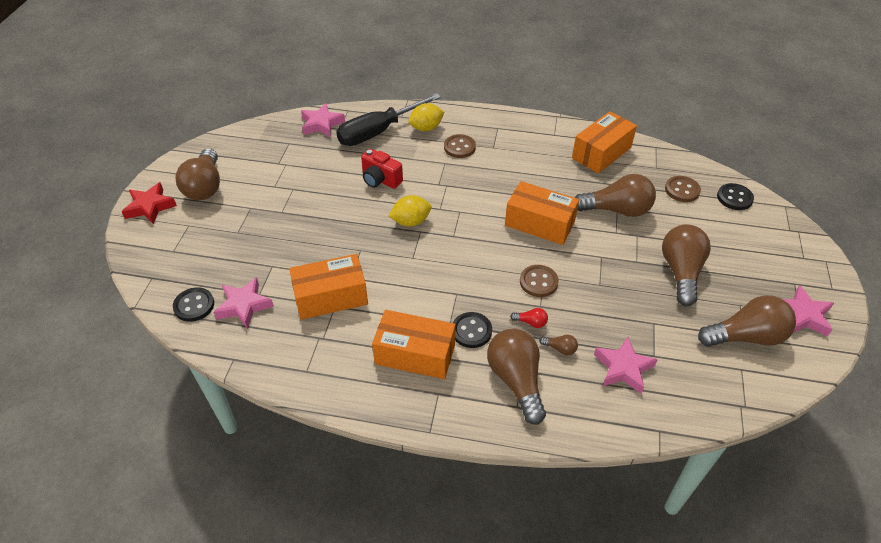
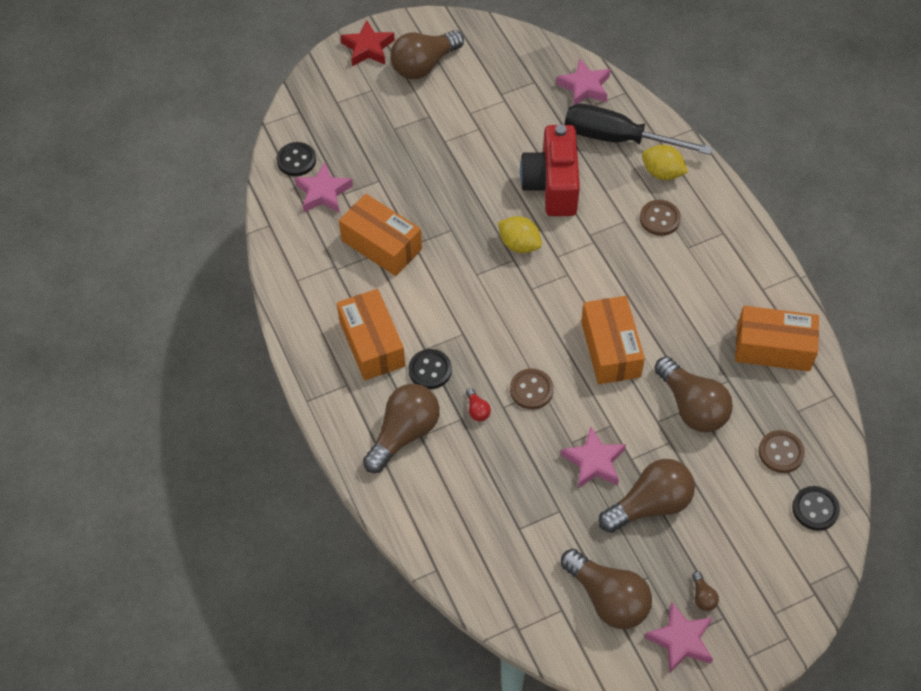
camera: 55 degrees right, 10 degrees up
red camera [361,149,403,189] -> red camera [520,124,580,216], size x1.64
brown light bulb [539,335,578,356] -> brown light bulb moved to [692,571,719,611]
pink star [594,337,658,394] -> pink star moved to [561,427,626,488]

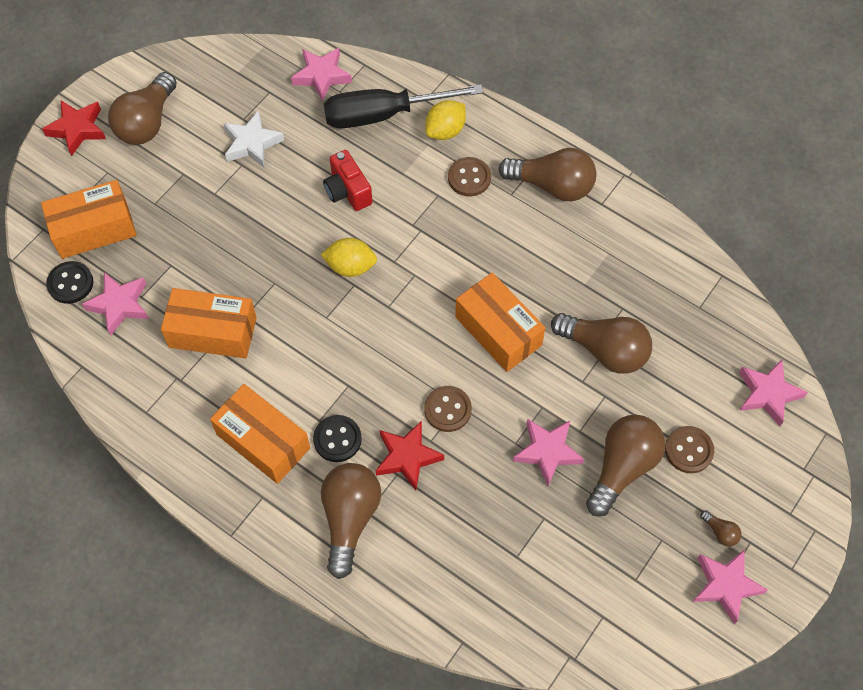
camera: 30 degrees left, 5 degrees up
red light bulb [466,388,491,421] -> red star [376,421,444,491]
red camera [520,124,580,216] -> red camera [323,150,373,211], size x0.61
brown light bulb [561,549,652,629] -> brown light bulb moved to [498,148,596,201]
yellow lemon [642,145,688,180] -> yellow lemon turned 45 degrees counterclockwise [425,100,466,140]
orange box [735,306,819,371] -> orange box moved to [41,180,137,259]
brown button [759,430,805,473] -> brown button moved to [665,426,714,473]
black button [792,486,840,531] -> pink star [739,359,808,426]
none -> white star [223,110,284,168]

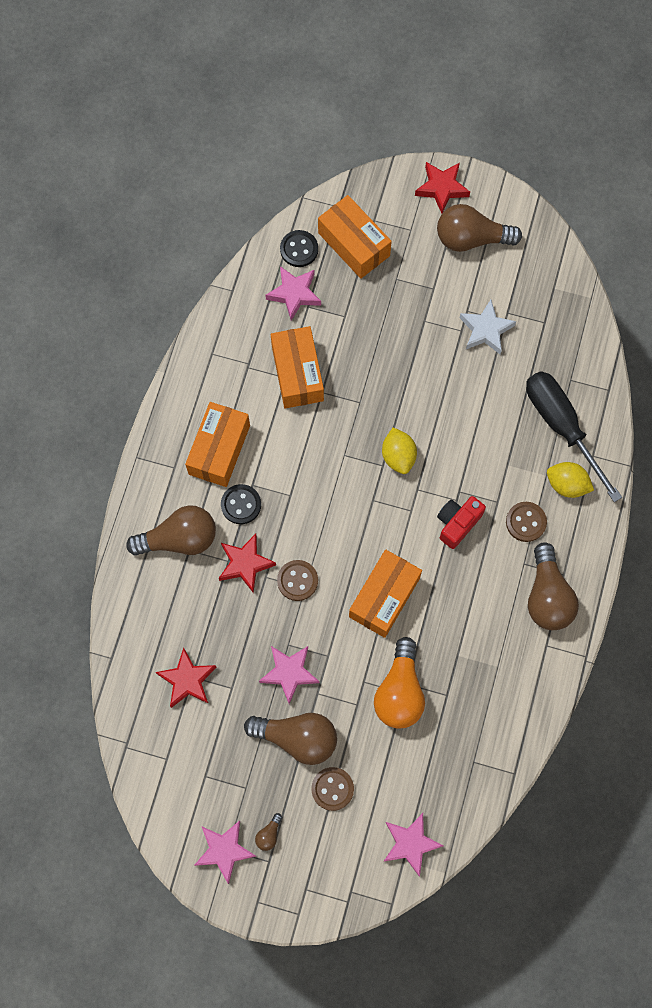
camera: 70 degrees right, 10 degrees up
pink star [291,48,352,101] -> none
red camera [323,150,373,211] -> red camera moved to [437,496,486,549]
brown light bulb [551,313,652,374] -> orange light bulb [374,637,425,729]
none -> red star [156,648,216,708]

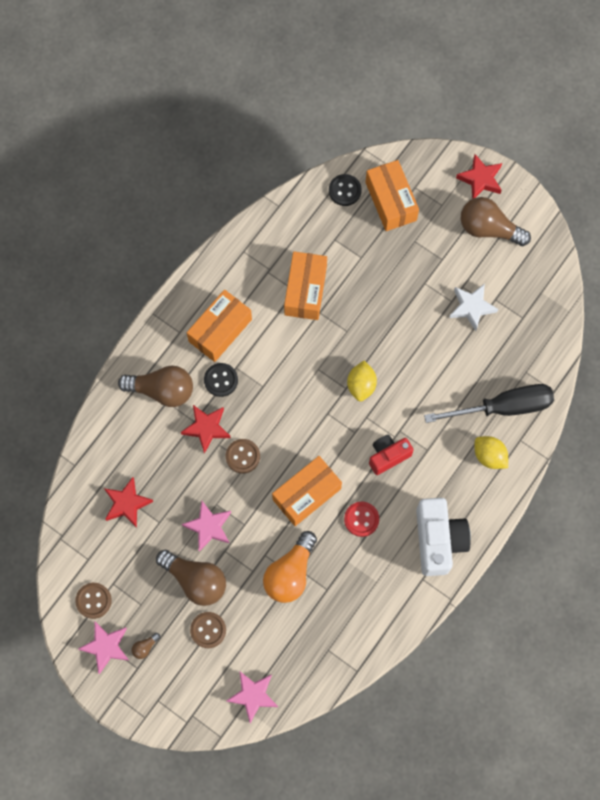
camera: 20 degrees right, 0 degrees up
pink star [265,266,321,321] -> none
brown button [506,502,547,542] -> brown button moved to [75,583,112,619]
black screwdriver [526,371,622,502] -> black screwdriver turned 90 degrees clockwise [424,384,554,423]
brown light bulb [528,542,579,630] -> white camera [416,498,471,576]
none -> red button [344,502,379,537]

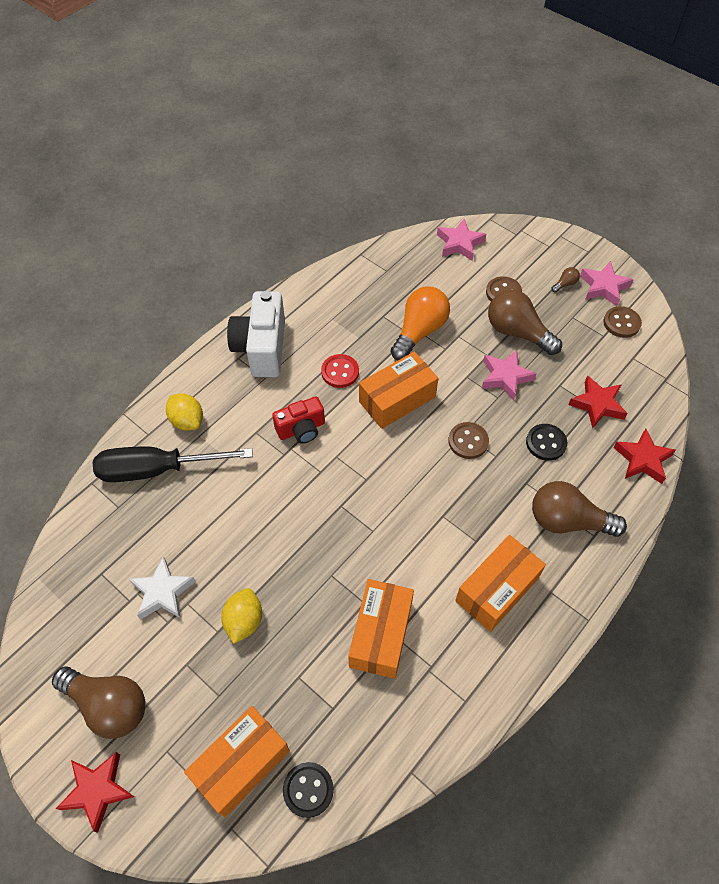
camera: 175 degrees left, 15 degrees down
red star [181,405,231,454] -> red star moved to [613,428,676,484]
black button [204,363,238,397] -> black button moved to [526,424,568,461]
yellow lemon [347,361,377,401] -> yellow lemon moved to [221,588,262,644]
orange box [365,160,419,231] -> orange box turned 60 degrees clockwise [184,706,290,817]

